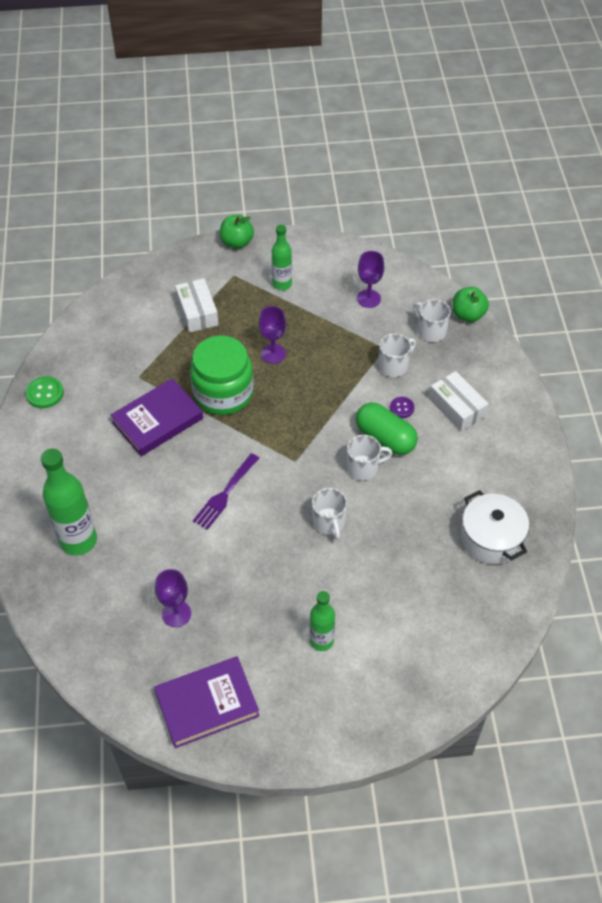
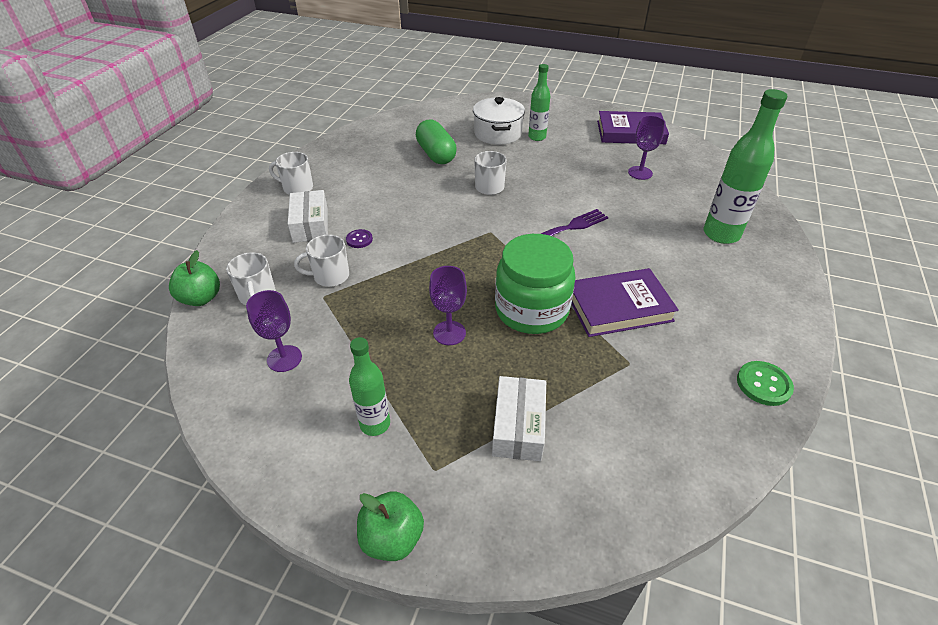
camera: 155 degrees left, 10 degrees down
white mug [347,435,393,480] -> white mug moved to [269,152,313,195]
green capsule [356,403,418,455] -> green capsule moved to [416,119,457,164]
white pot [461,490,529,564] -> white pot moved to [473,97,525,145]

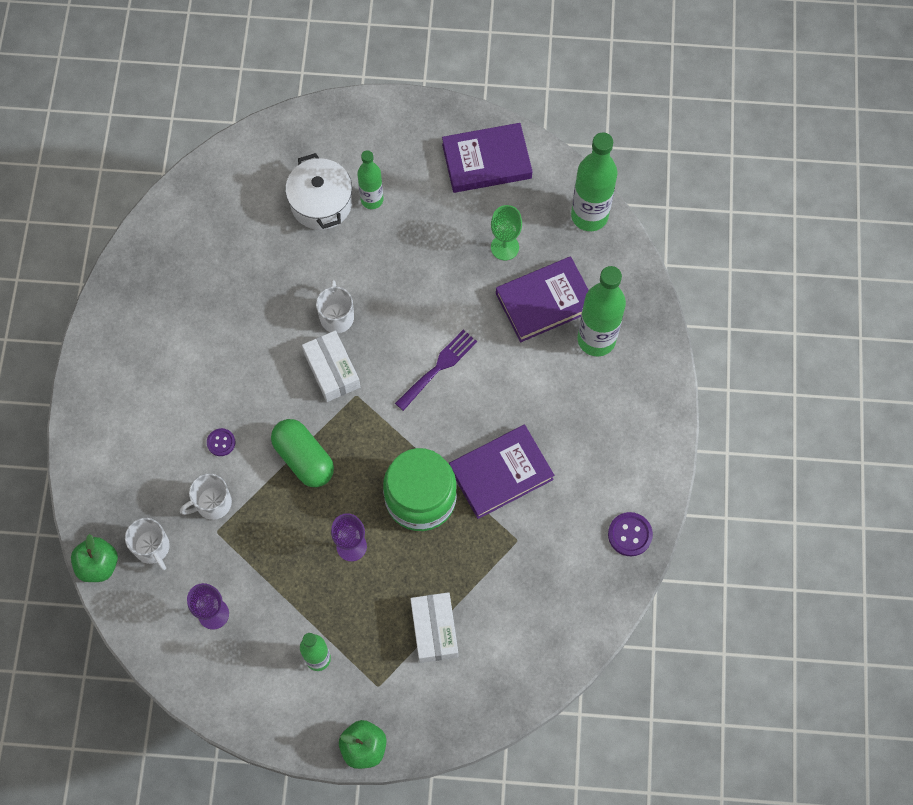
camera: 15 degrees left, 25 degrees up
white mug [269,152,313,195] -> none
white box [288,190,328,243] -> white box moved to [302,330,360,402]
green capsule [416,119,457,164] -> green capsule moved to [271,419,334,487]
purple goblet [628,116,665,180] -> green goblet [491,205,522,260]
green button [737,361,794,406] -> purple button [608,512,653,556]
none -> purple book [496,256,589,342]
none -> green bottle [571,132,617,231]

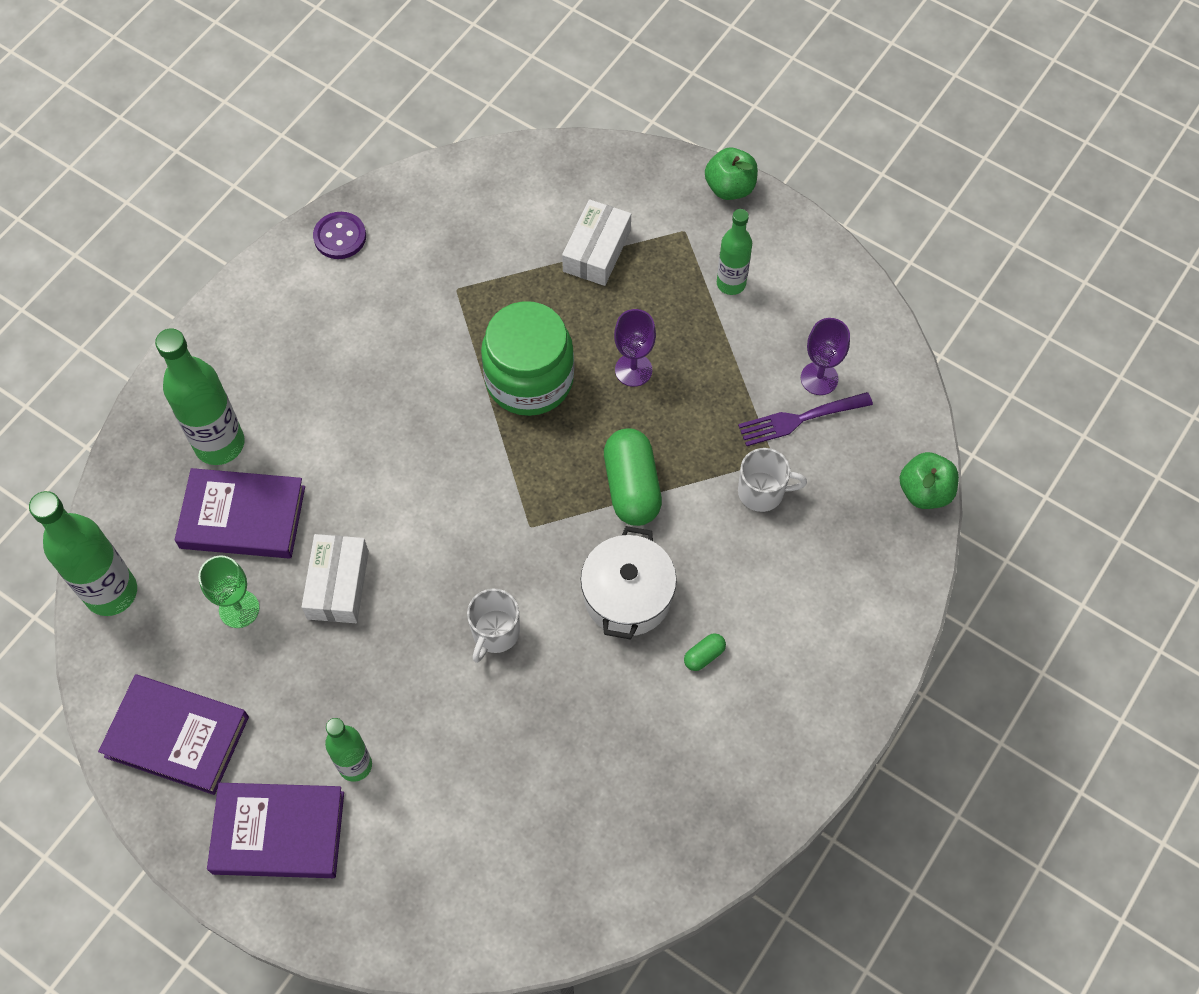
camera: 150 degrees left, 5 degrees down
white mug [125,518,170,570] -> none
purple button [207,428,235,456] -> none
white pot [285,153,352,230] -> white pot moved to [581,526,677,640]
white box [302,330,360,402] -> white box moved to [302,534,369,623]
purple fork [395,330,477,411] -> purple fork moved to [738,392,873,446]
purple book [449,425,554,519] -> purple book moved to [207,783,344,878]
none -> green capsule [684,633,726,671]

